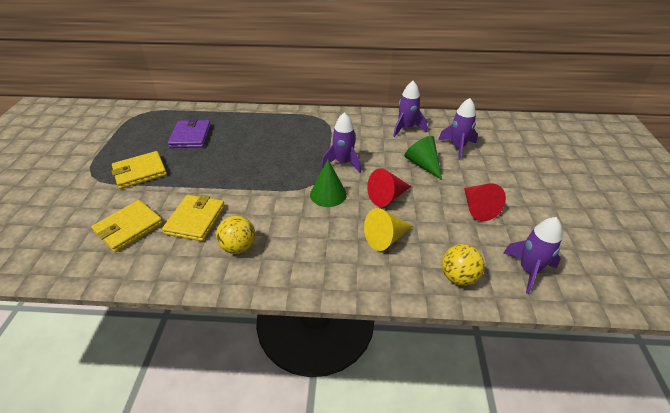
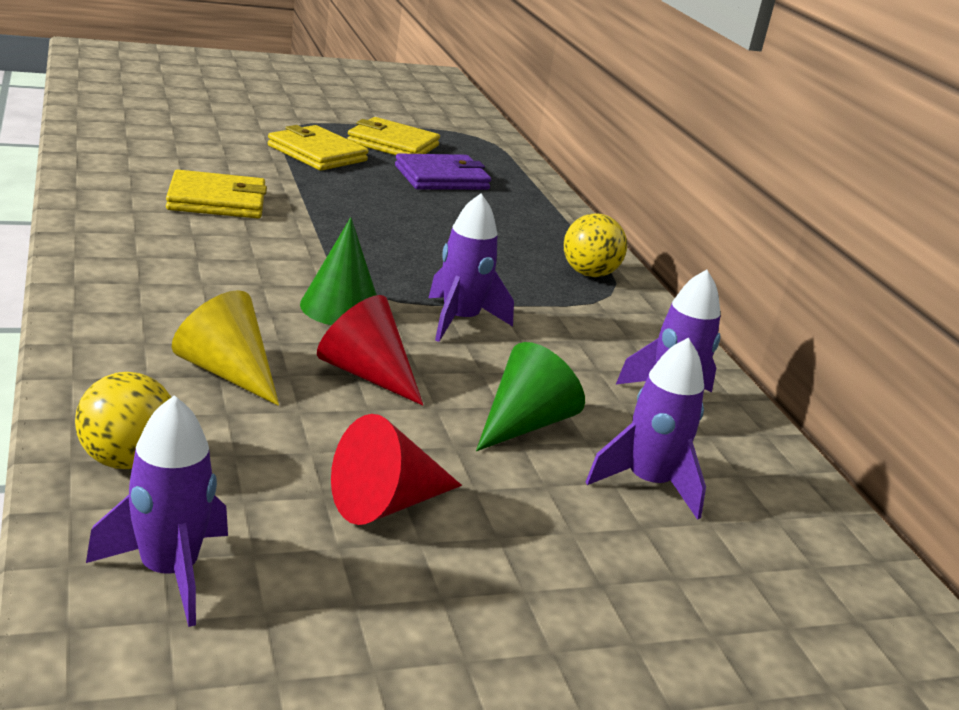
camera: 65 degrees right, 15 degrees down
yellow wallet [91,200,163,253] -> yellow wallet moved to [347,117,440,155]
yellow ball [216,216,256,254] -> yellow ball moved to [564,213,627,277]

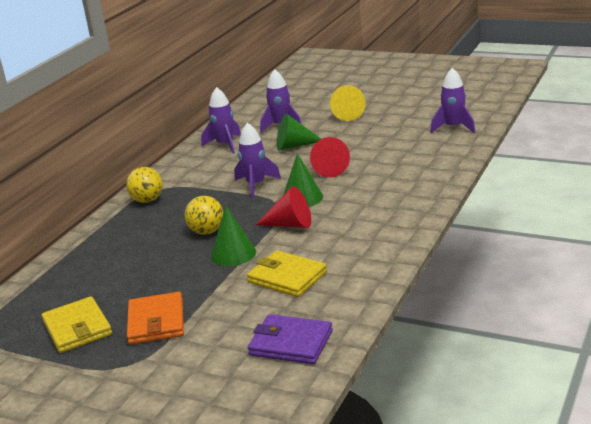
camera: 130 degrees left, 0 degrees up
yellow ball [75,372,171,469] -> yellow ball moved to [185,196,224,235]
yellow cone [172,290,279,406] -> yellow cone moved to [330,85,365,121]
yellow wallet [268,125,368,171] -> orange wallet [127,292,184,344]
red cone [331,414,462,525] -> red cone moved to [255,186,311,228]
purple wallet [395,153,491,190] -> purple wallet moved to [248,314,333,364]
none -> green cone [211,206,256,266]

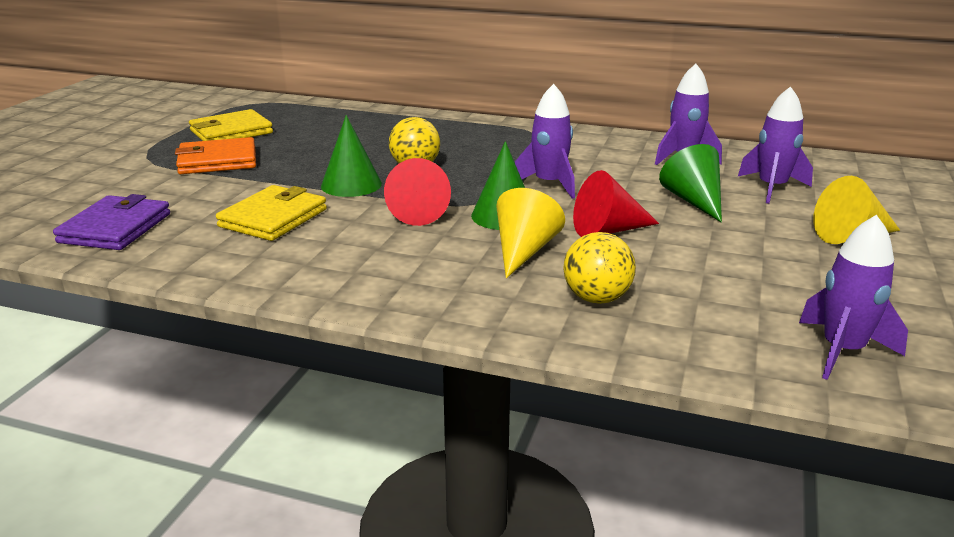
camera: 80 degrees right, 0 degrees up
yellow ball [126,167,163,203] -> yellow ball moved to [563,232,636,304]
none -> yellow cone [496,188,565,278]

